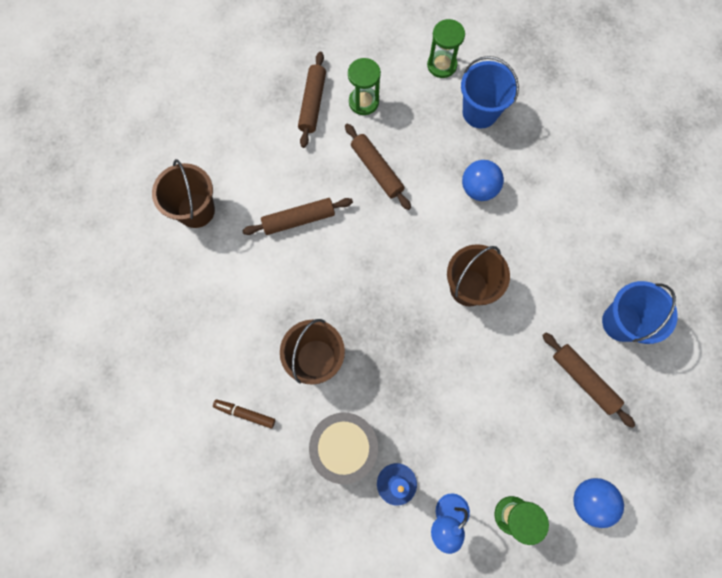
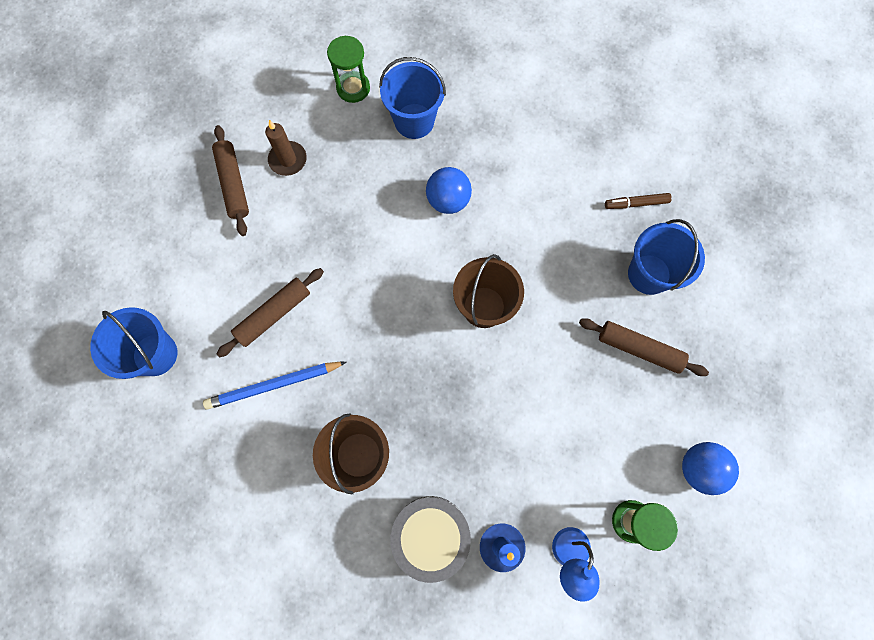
camera: 25 degrees left, 0 degrees up
brown bucket [152,159,215,228] -> blue bucket [90,307,177,379]
brown marker [213,400,275,428] -> brown marker moved to [605,193,672,209]
brown rolling pin [345,124,411,210] -> none
green hourglass [348,58,381,115] -> brown candle [265,120,307,176]
none -> blue pencil [203,362,346,410]

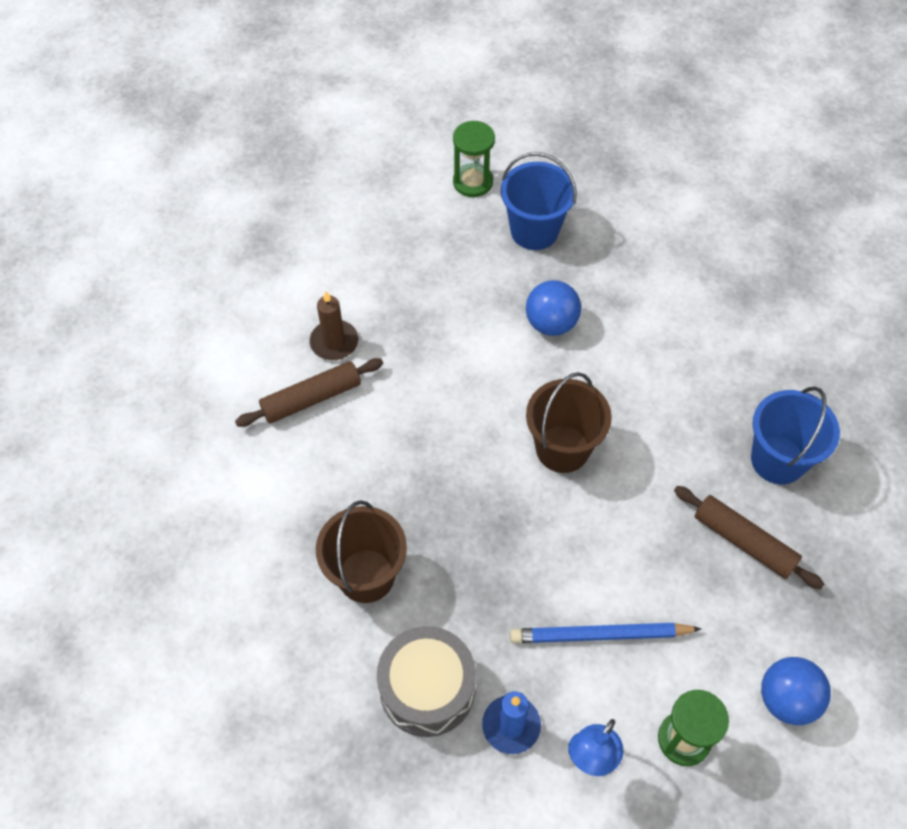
camera: 15 degrees right, 15 degrees down
blue bucket [90,307,177,379] -> none
blue pencil [203,362,346,410] -> blue pencil moved to [510,623,701,643]
brown rolling pin [212,125,249,236] -> none
brown candle [265,120,307,176] -> brown candle moved to [310,291,358,360]
brown marker [605,193,672,209] -> none

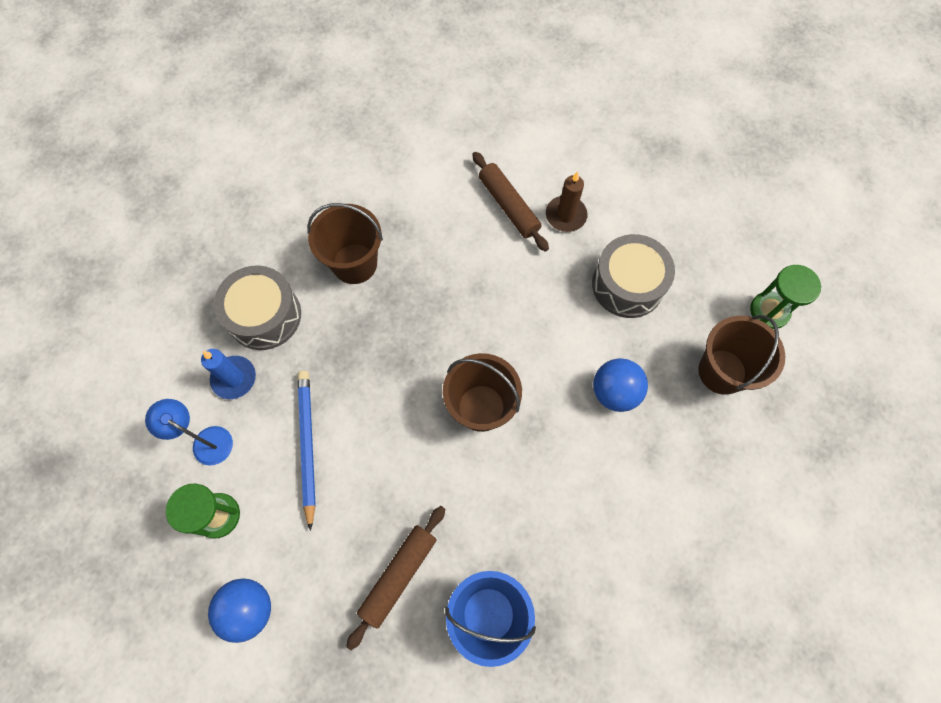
camera: 85 degrees right, 10 degrees up
blue bucket [501,152,577,250] -> brown bucket [698,315,785,395]
none -> grey drum [592,234,675,318]

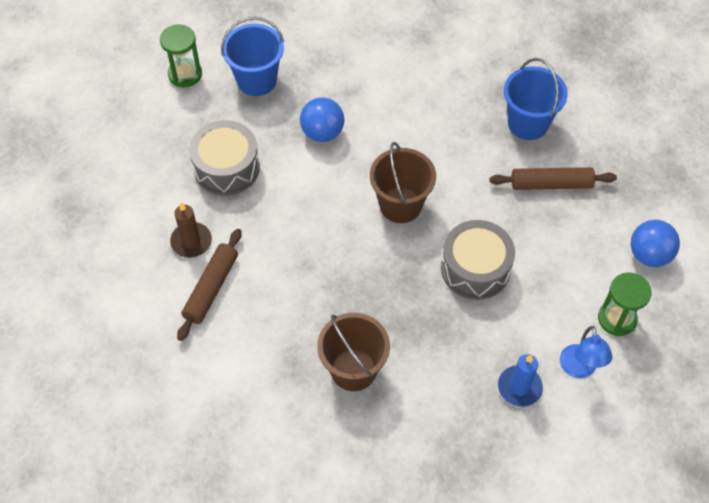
camera: 125 degrees left, 10 degrees down
grey drum [214,265,301,350] -> grey drum moved to [441,220,515,300]
blue pencil [298,371,316,531] -> none
brown bucket [698,315,785,395] -> blue bucket [221,17,284,96]

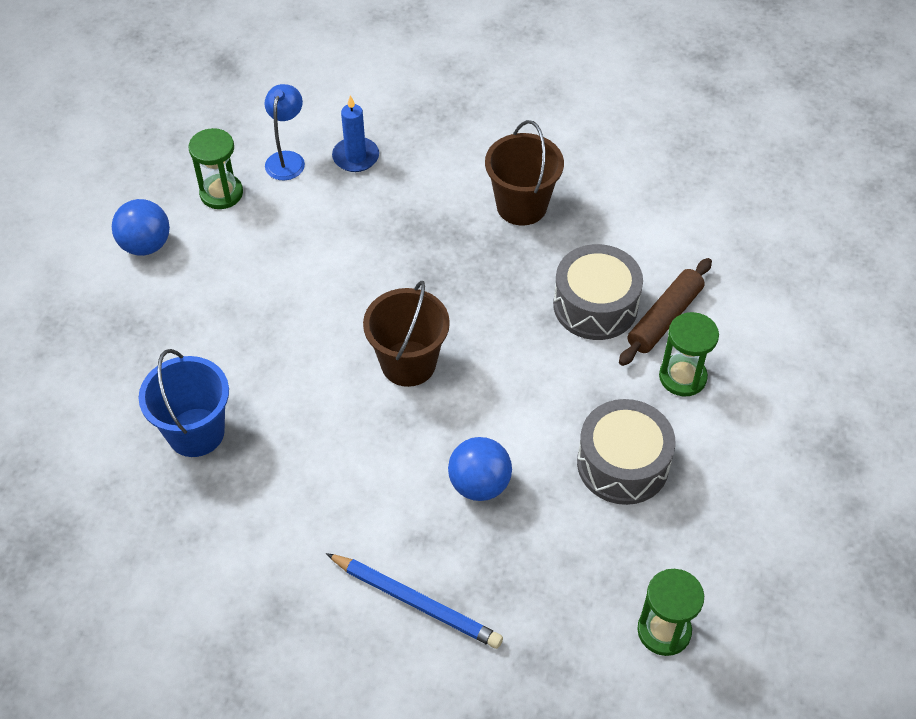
camera: 165 degrees left, 5 degrees down
brown candle [170,202,212,258] -> green hourglass [659,312,719,396]
blue bucket [221,17,284,96] -> none
grey drum [441,220,515,300] -> grey drum moved to [553,244,643,340]
brown rolling pin [489,167,617,190] -> none
none -> blue pencil [326,553,503,649]

